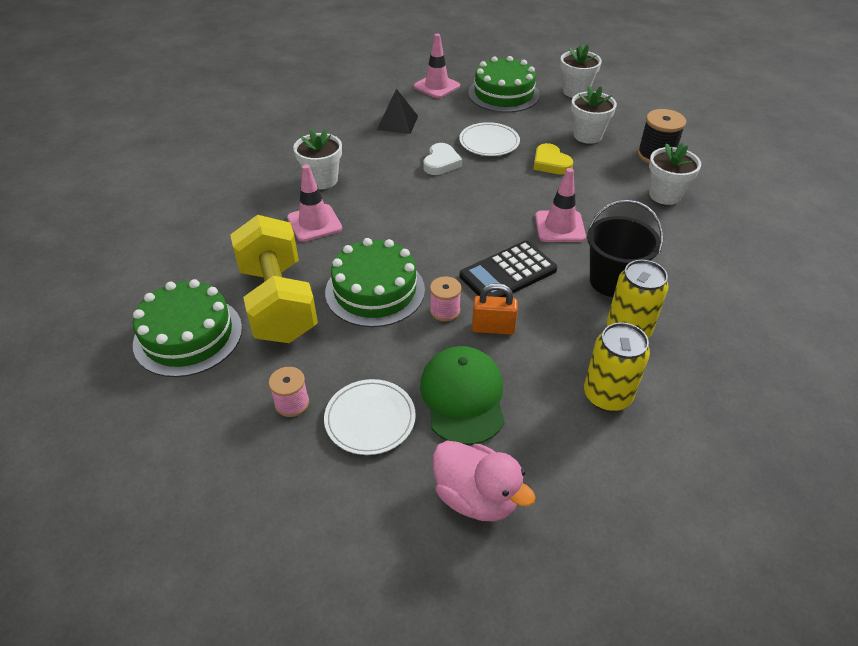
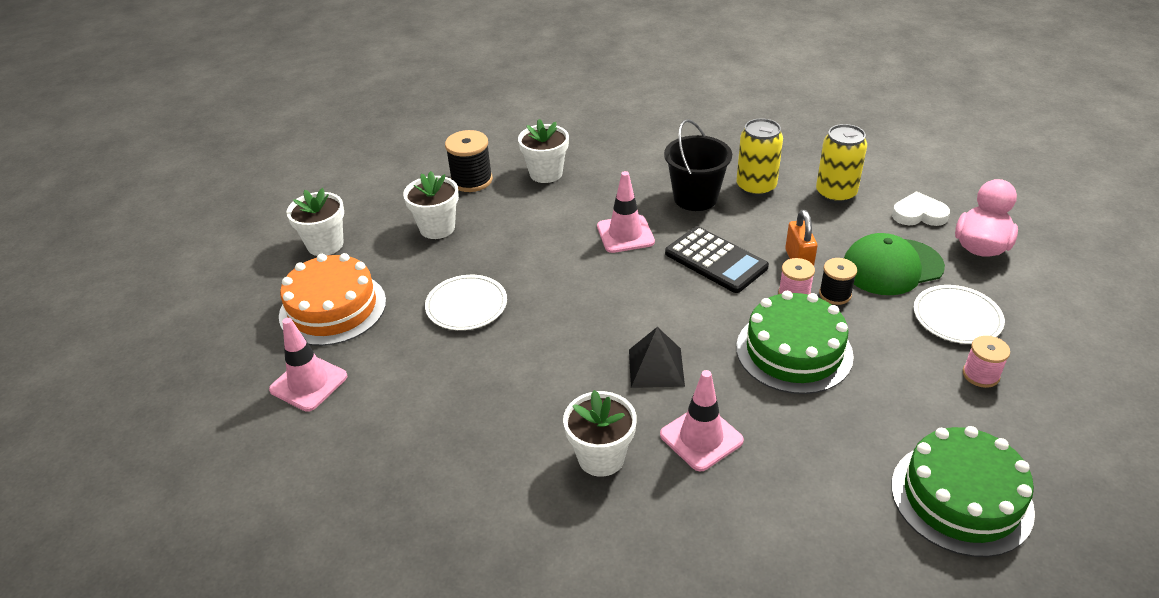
camera: 100 degrees left, 5 degrees down
yellow dumbbell [230,215,318,343] -> none
black pyramid [377,89,418,134] -> black pyramid moved to [629,327,685,388]
white heart [423,143,462,175] -> white heart moved to [892,192,950,226]
green cake [468,56,540,113] -> orange cake [279,253,386,346]
yellow heart [533,143,573,175] -> none
none -> black spool [819,258,857,305]

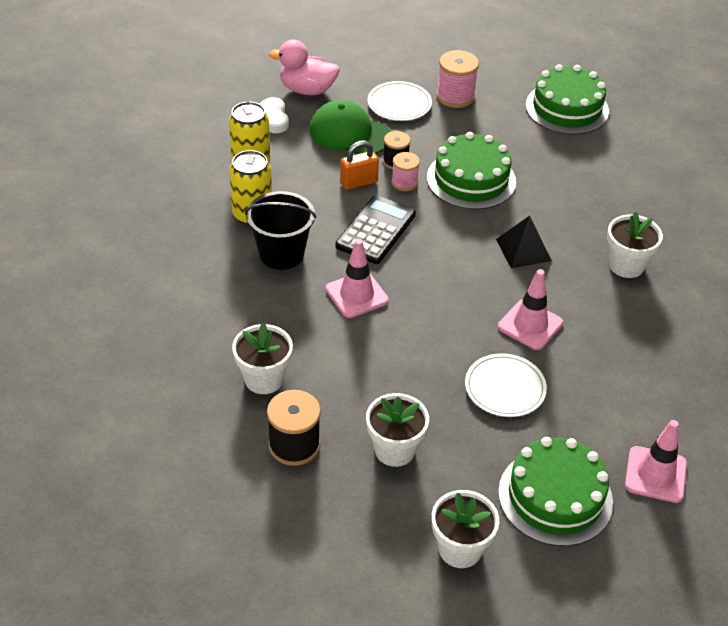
camera: 110 degrees left, 5 degrees up
orange cake [279,253,386,346] -> green cake [498,437,613,546]
pink traffic cone [660,370,744,471] -> pink traffic cone moved to [498,269,563,350]
green cap [844,233,945,295] -> green cap turned 150 degrees clockwise [309,100,391,154]
pink spool [963,335,1010,388] -> pink spool [436,50,479,108], size x1.57

